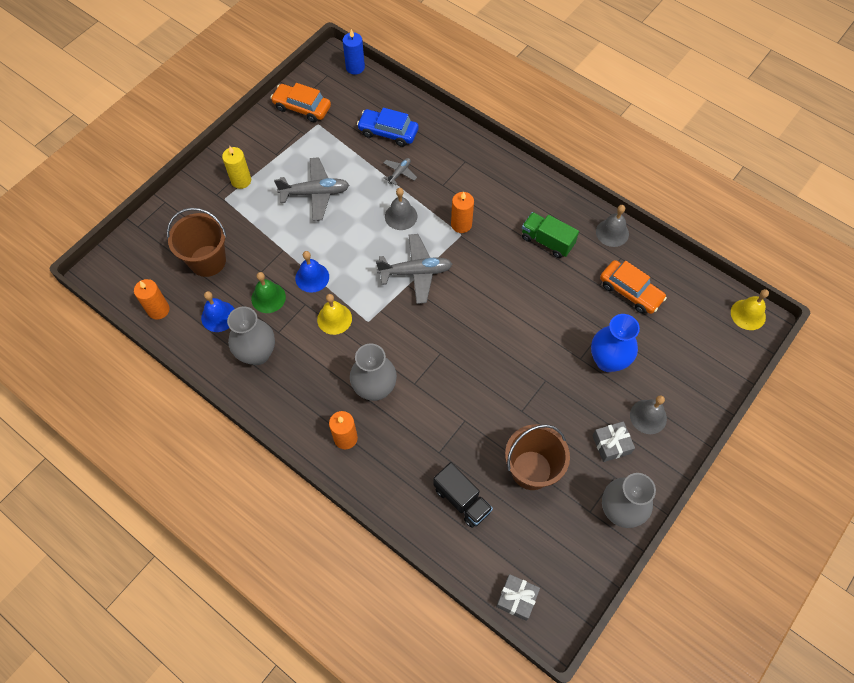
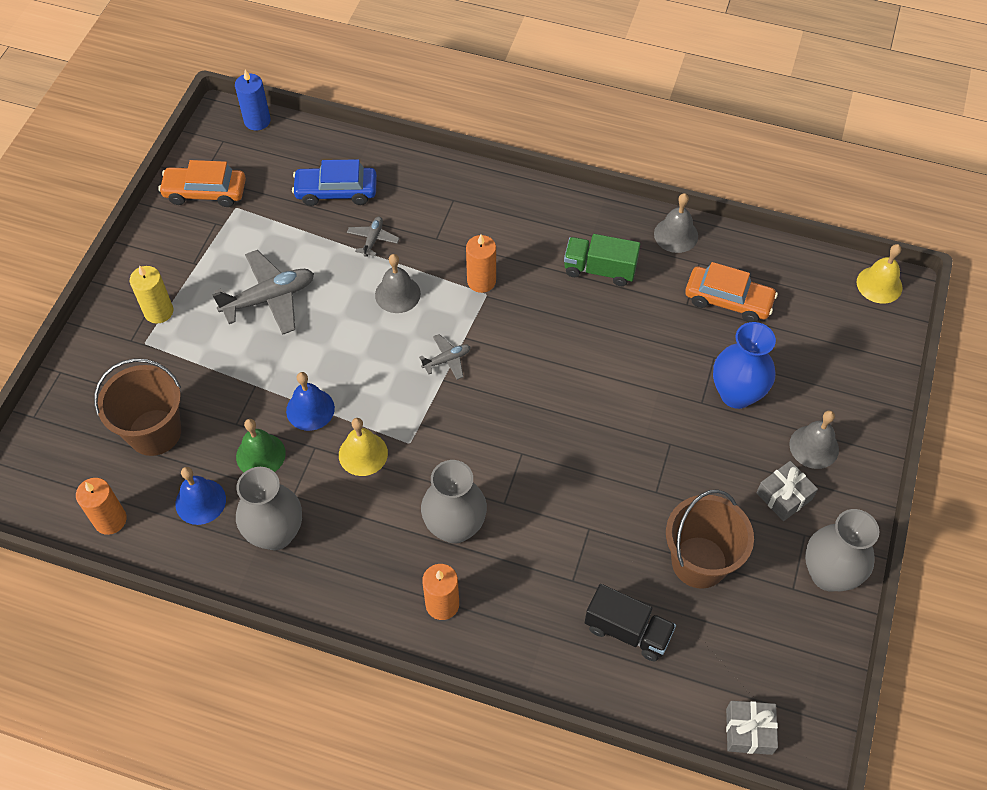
camera: 20 degrees left, 5 degrees down
grey plane [376,234,452,304] -> grey plane [419,334,470,380], size x0.51

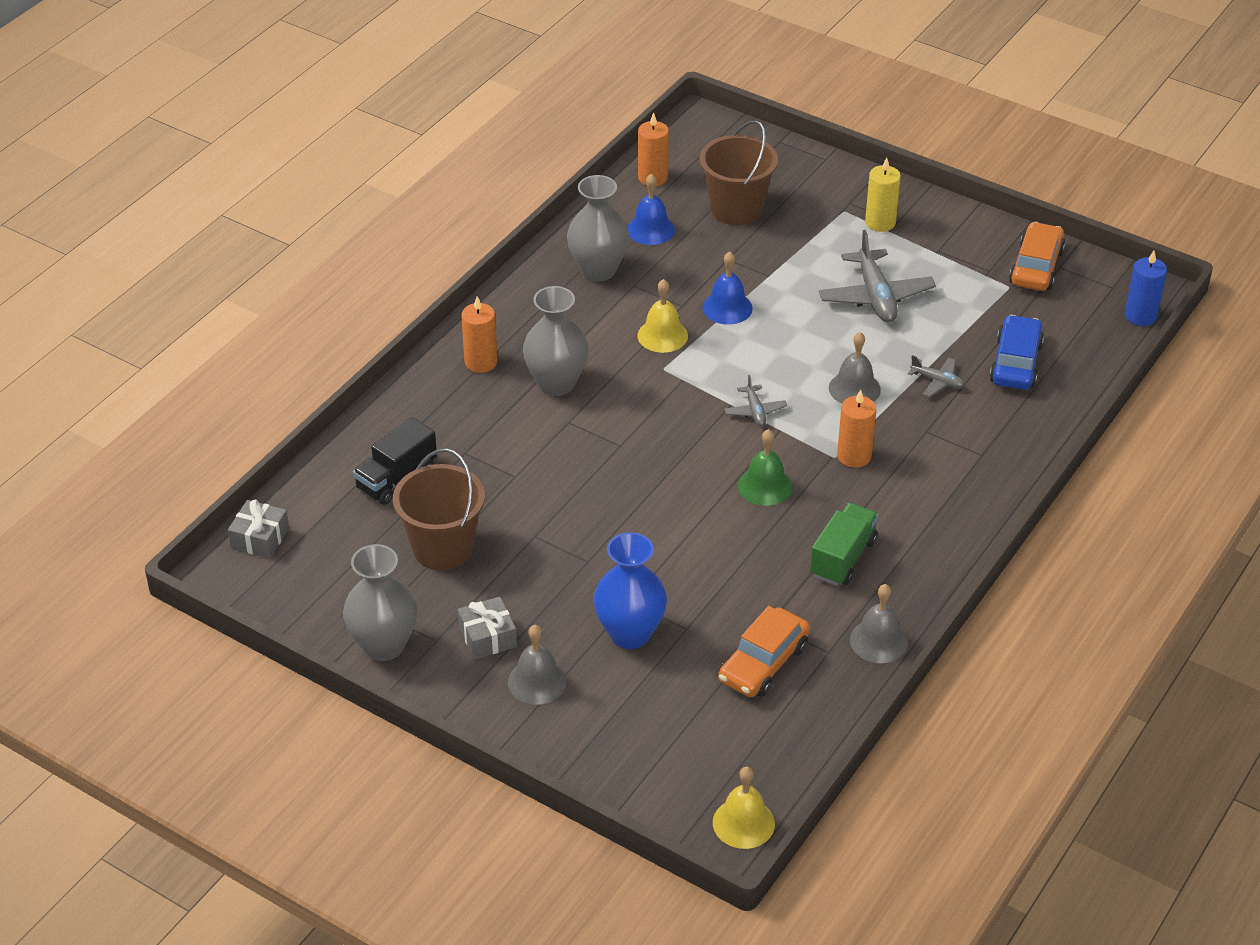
camera: 105 degrees right, 15 degrees down
green bell [236,419,286,472] -> green bell moved to [738,429,792,506]

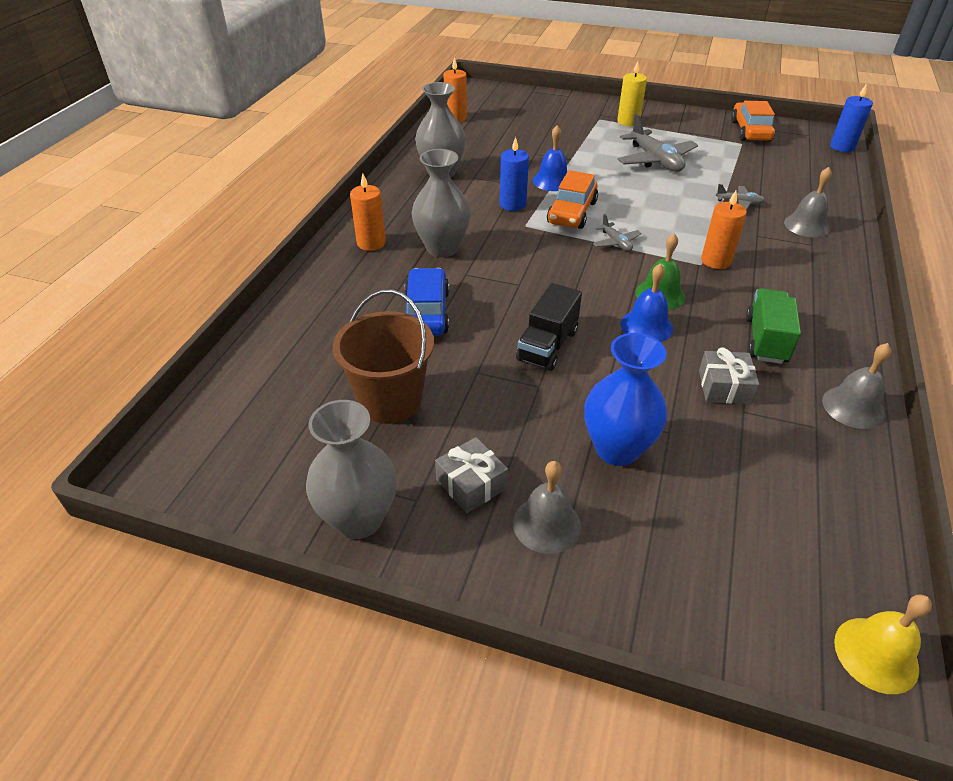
camera: 15 degrees left, 0 degrees up
grey gift [228,499,289,558] -> grey gift moved to [699,348,759,404]
black truck [353,417,437,505] -> black truck moved to [516,283,582,371]
blue bell [627,174,675,245] -> blue bell moved to [621,263,673,342]
yellow bell [637,279,688,353] -> blue candle [500,137,529,211]
brown bucket [700,120,778,225] -> none
orange car [718,606,810,697] -> orange car moved to [547,170,598,229]
grey bell [829,332,881,404] -> grey bell moved to [784,167,832,238]
blue car [990,315,1044,390] -> blue car moved to [405,268,449,336]

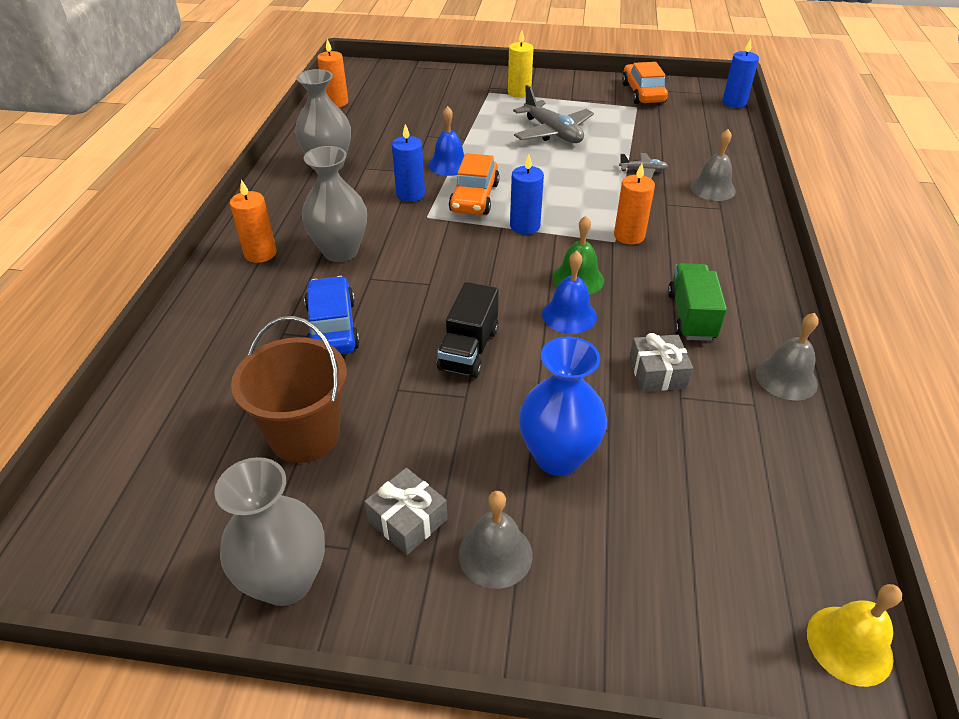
camera: 10 degrees left, 0 degrees up
grey plane [593,214,642,251] -> blue candle [510,154,544,235]

